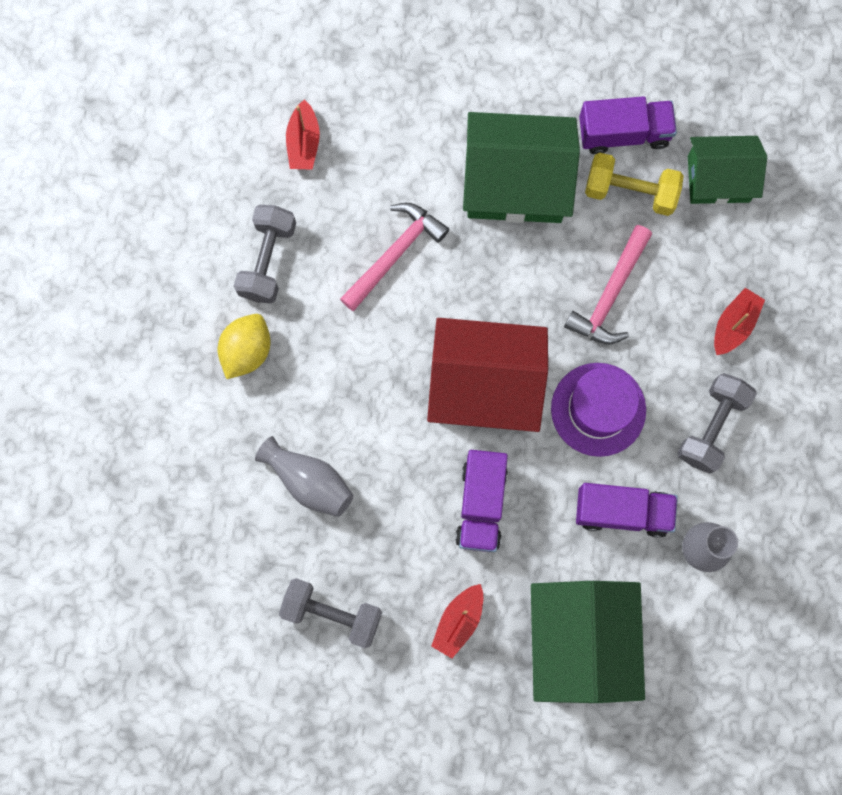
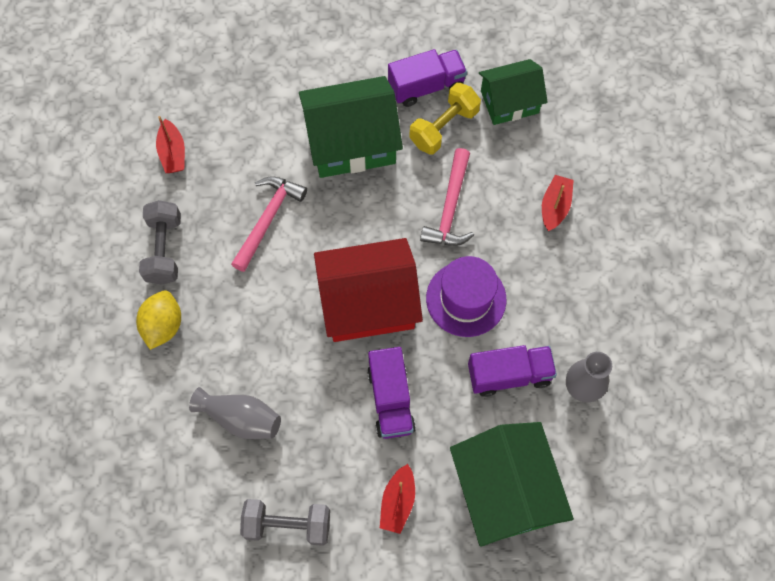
camera: 15 degrees left, 10 degrees down
yellow dumbbell [585,152,684,216] -> yellow dumbbell turned 45 degrees counterclockwise [409,83,481,155]
grey dumbbell [677,373,757,474] -> none

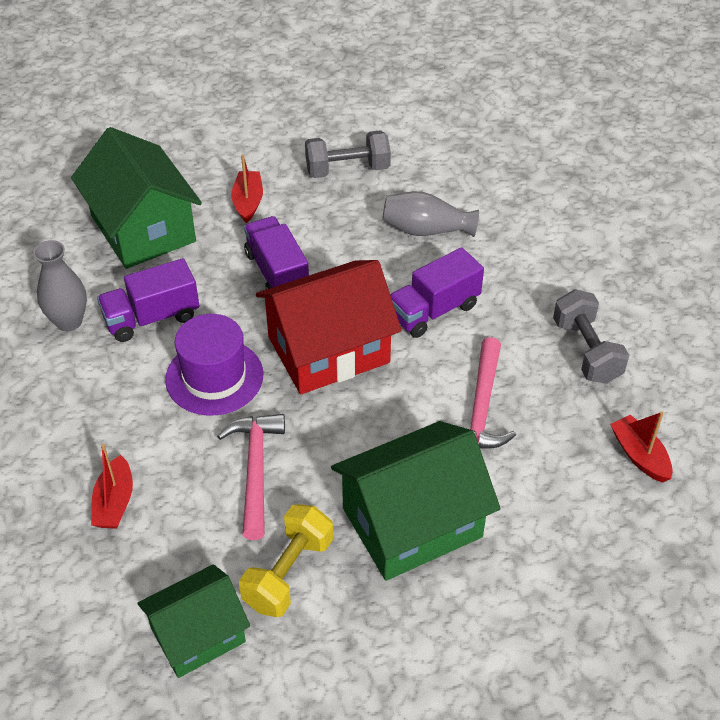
camera: 165 degrees right, 20 degrees down
yellow lemon [136,290,181,350] -> none
purple truck [388,49,467,107] -> purple truck moved to [391,247,484,338]

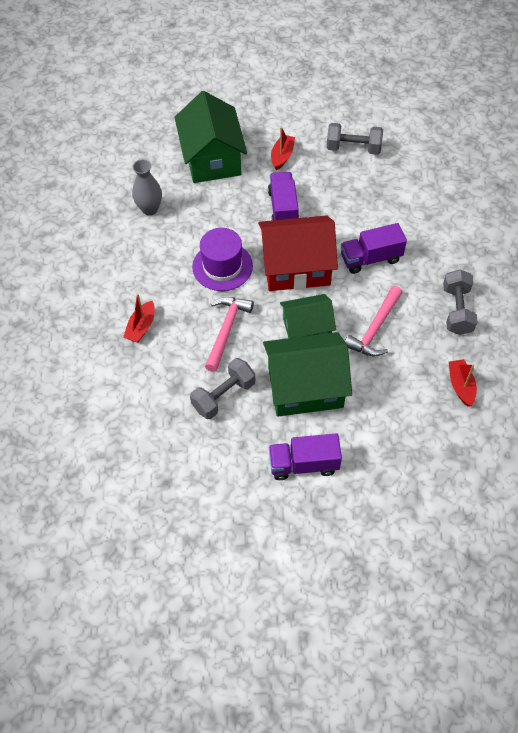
camera: 20 degrees right, 10 degrees up
purple truck [97,258,199,342] -> purple truck moved to [269,433,342,480]
green house [137,564,250,678] -> green house moved to [280,294,336,338]
yellow dumbbell [239,504,333,617] -> grey dumbbell [190,358,255,419]
grey vase [382,191,479,237] -> none

